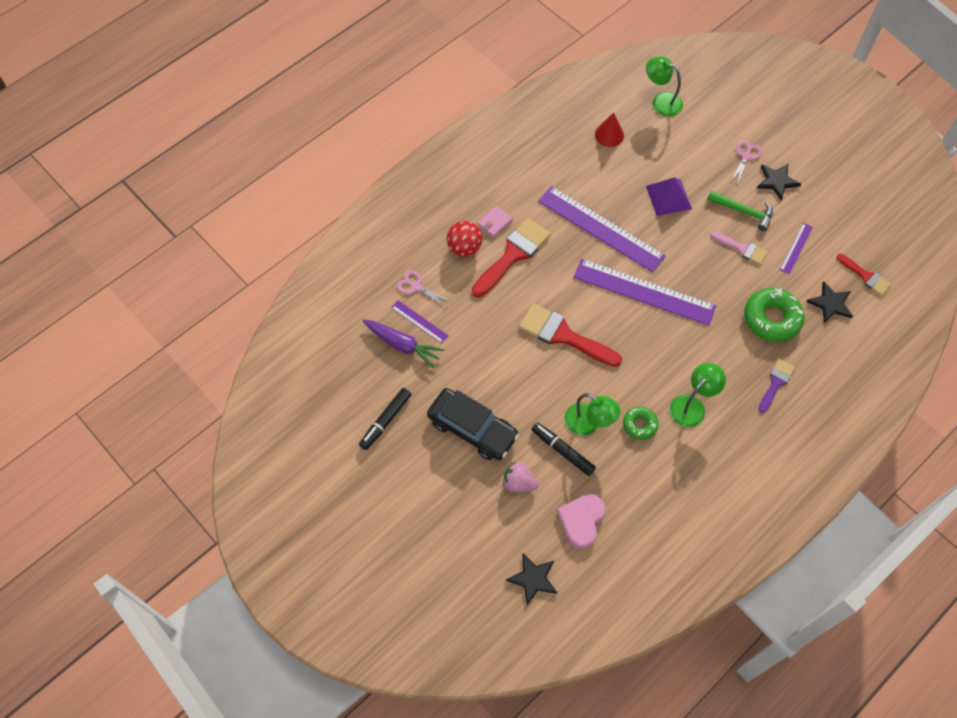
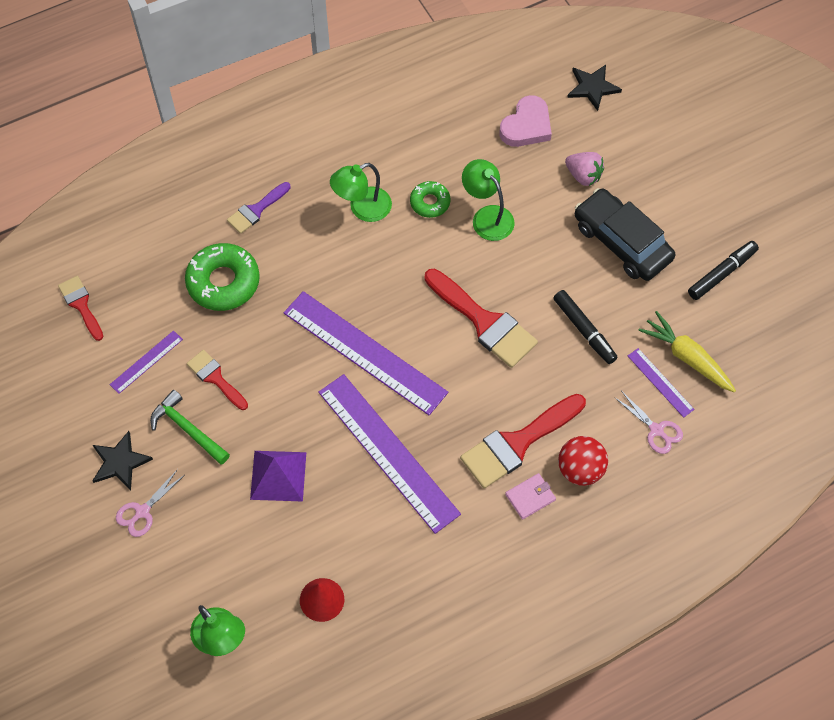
camera: 165 degrees left, 0 degrees up
purple carrot [363,320,445,368] -> yellow carrot [638,311,736,392]
black marker [531,422,596,476] -> black marker moved to [553,290,618,364]
pink brush [710,231,768,265] -> red brush [187,350,248,410]
black star [806,281,853,324] -> none

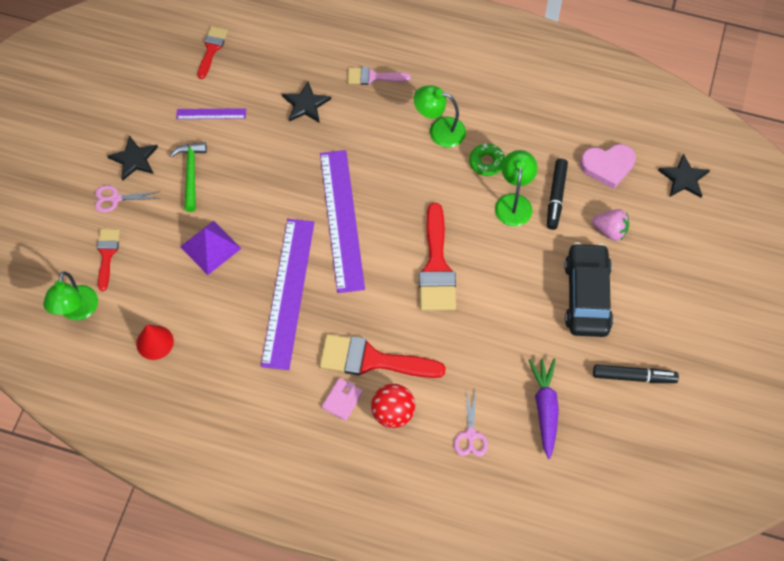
camera: 45 degrees right, 0 degrees up
green donut [185,243,260,311] -> black star [282,81,331,123]
red brush [187,350,248,410] -> red brush moved to [97,229,120,291]
purple brush [227,182,291,234] -> pink brush [348,67,411,85]
pink wallet [505,473,556,520] -> pink wallet turned 75 degrees counterclockwise [322,378,363,421]
black marker [553,290,618,364] -> black marker moved to [547,158,568,230]
pink strawberry [565,152,604,186] -> pink strawberry turned 60 degrees counterclockwise [592,209,629,241]
purple ruler [628,348,695,418] -> none
yellow carrot [638,311,736,392] -> purple carrot [528,359,559,459]

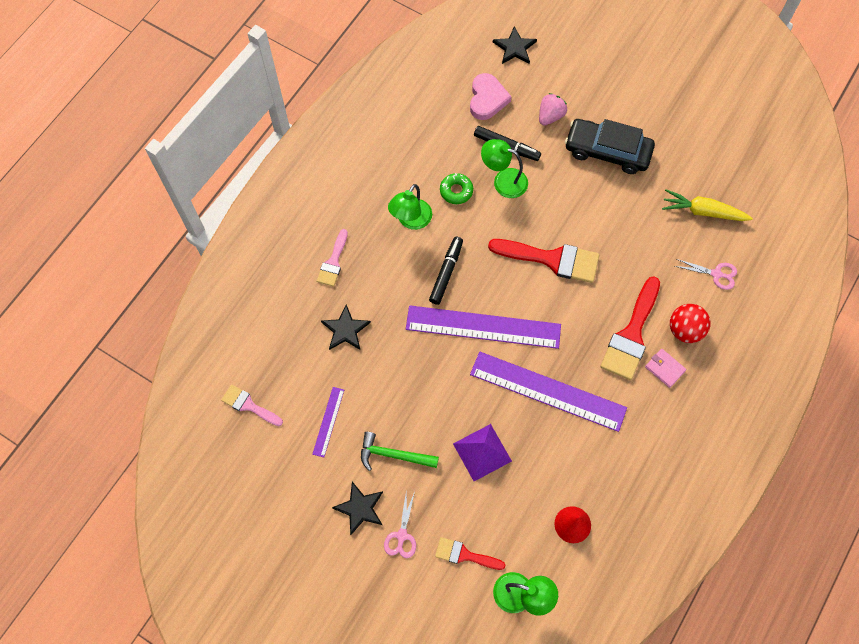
camera: 75 degrees left, 5 degrees up
red brush [197,26,228,79] -> pink brush [221,385,283,426]
purple carrot [528,359,559,459] -> yellow carrot [662,189,753,221]
black marker [593,365,679,383] -> black marker moved to [429,237,463,305]

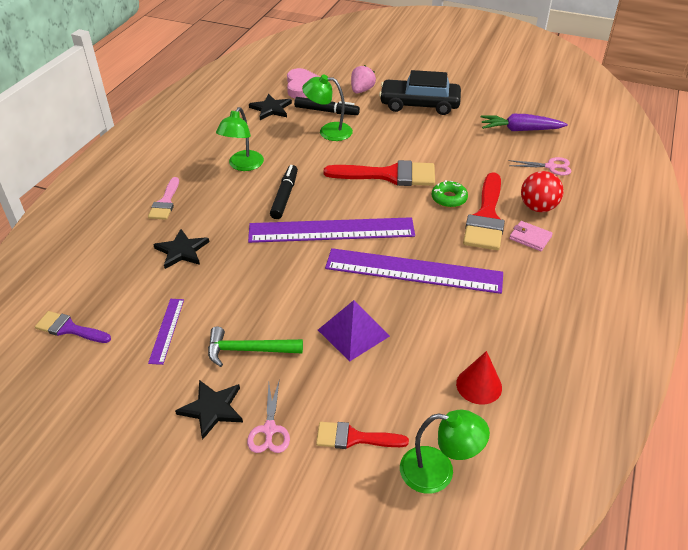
camera: 10 degrees left, 25 degrees down
pink brush [221,385,283,426] -> purple brush [35,311,111,343]
green donut [440,173,473,204] -> green donut moved to [432,180,468,208]
black star [493,26,537,64] -> black star moved to [249,94,292,120]
yellow carrot [662,189,753,221] -> purple carrot [481,114,568,131]

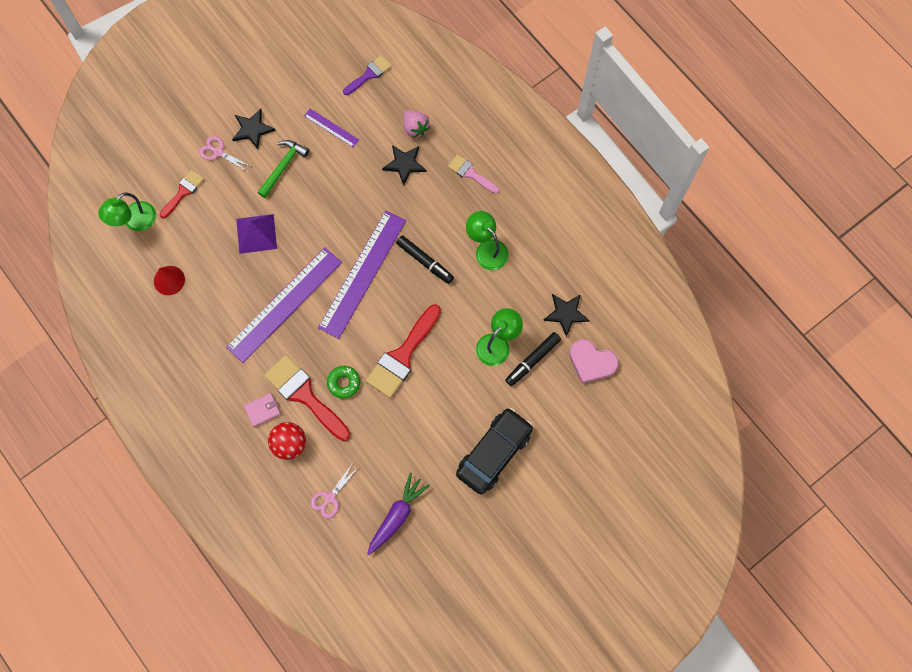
camera: 120 degrees right, 30 degrees up
pink strawberry [351,65,376,93] -> pink strawberry moved to [403,110,430,138]

